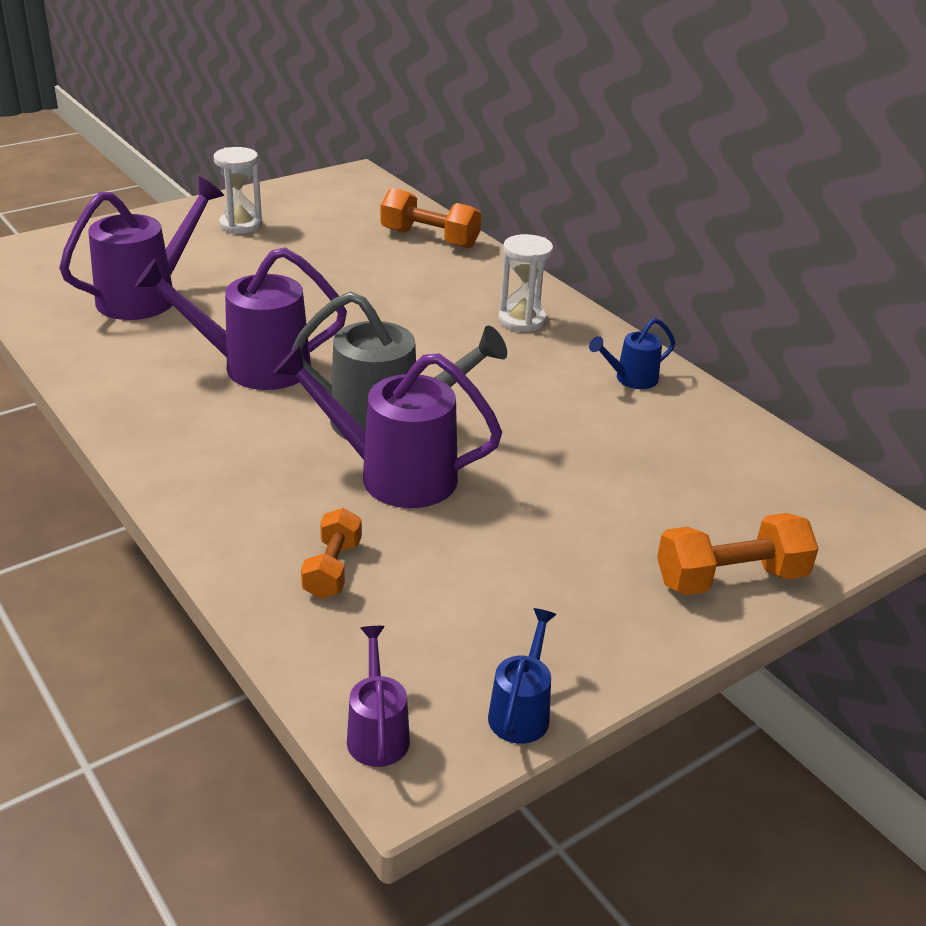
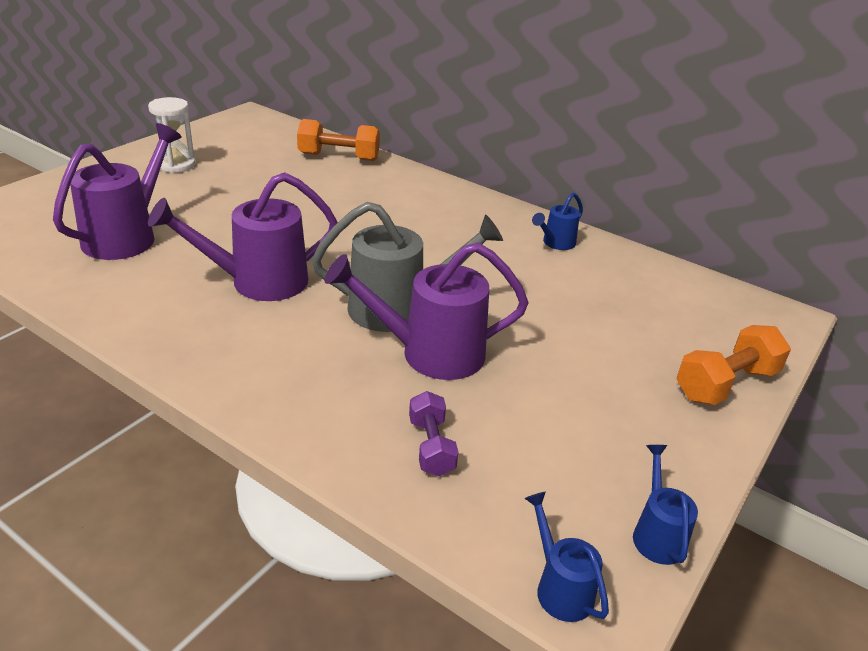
camera: 20 degrees left, 0 degrees up
orange dumbbell [301,508,362,599] -> purple dumbbell [409,391,458,476]
purple watering can [347,626,410,767] -> blue watering can [524,492,609,622]
white hourglass [498,234,553,332] -> none

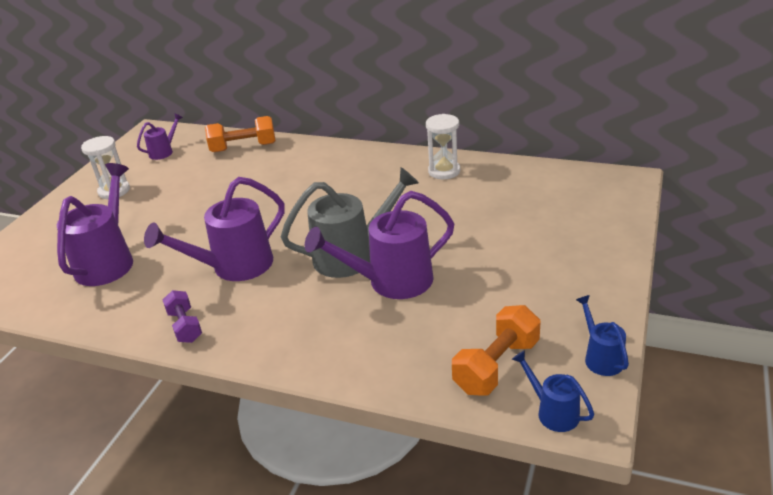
camera: 10 degrees left, 0 degrees up
purple dumbbell [409,391,458,476] -> purple dumbbell moved to [163,290,202,343]
blue watering can [532,193,583,250] -> white hourglass [426,114,460,179]
orange dumbbell [676,325,791,405] -> orange dumbbell moved to [452,305,540,396]
none -> purple watering can [137,113,183,160]

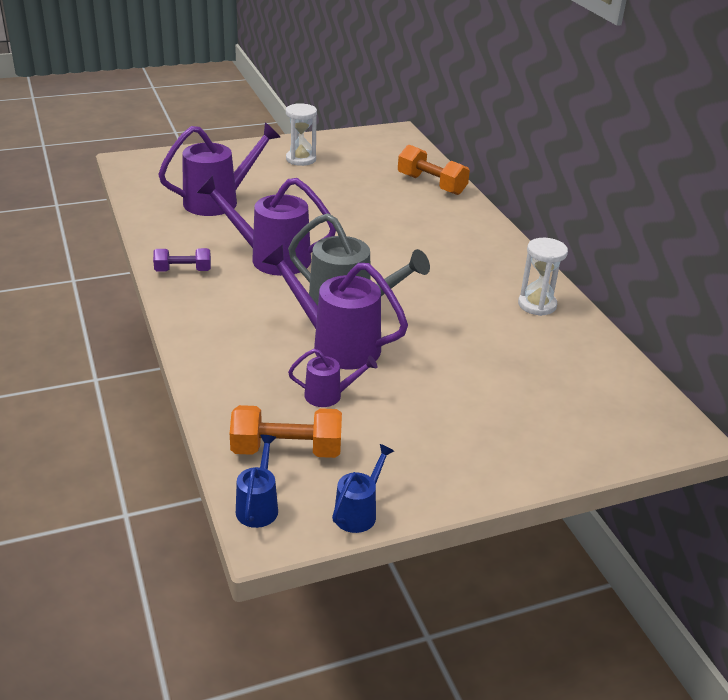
camera: 45 degrees right, 0 degrees up
purple watering can [137,113,183,160] -> purple watering can moved to [288,349,377,407]
purple dumbbell [163,290,202,343] -> purple dumbbell turned 60 degrees clockwise [153,248,211,272]

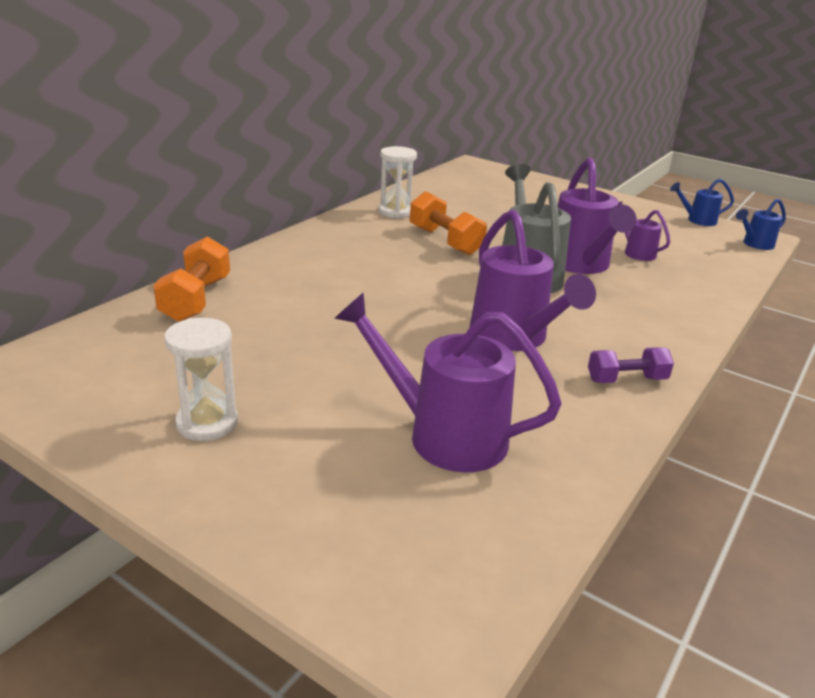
camera: 125 degrees left, 5 degrees down
purple dumbbell [153,248,211,272] -> purple dumbbell turned 60 degrees counterclockwise [588,347,674,383]
orange dumbbell [230,405,342,458] -> orange dumbbell moved to [410,191,487,255]

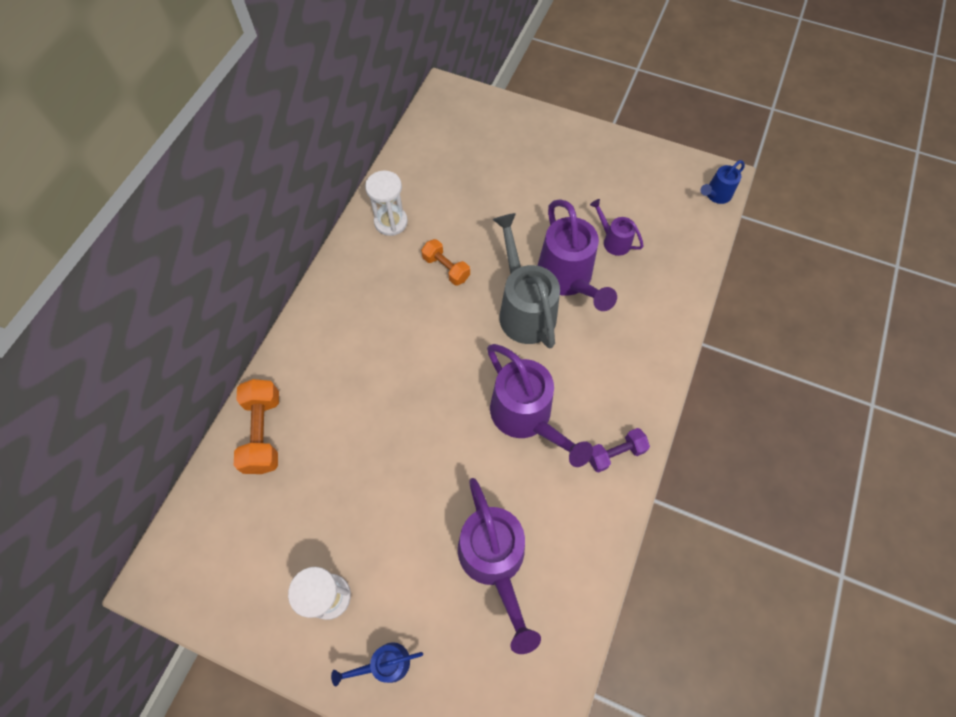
camera: 10 degrees left, 35 degrees up
purple watering can [334,292,562,473] -> purple watering can turned 120 degrees counterclockwise [458,478,541,654]
orange dumbbell [410,191,487,255] -> orange dumbbell [421,239,470,286], size x0.65
blue watering can [670,179,734,226] -> blue watering can moved to [331,642,423,687]

